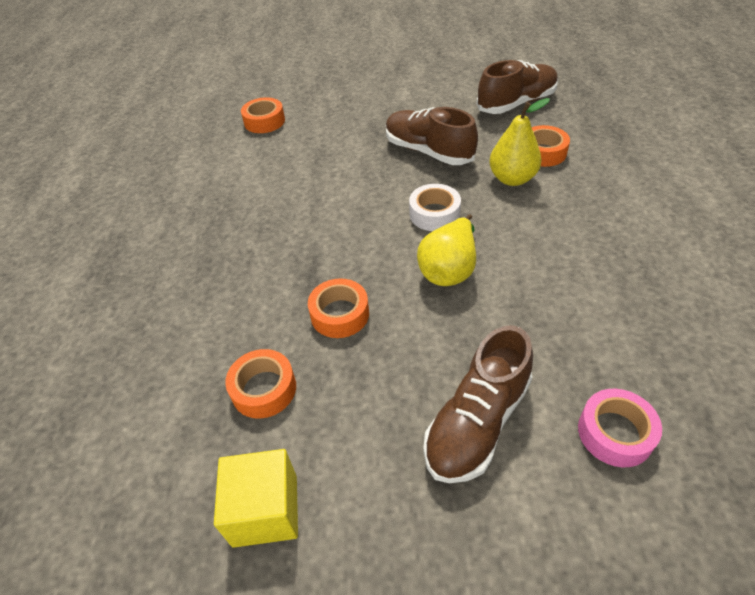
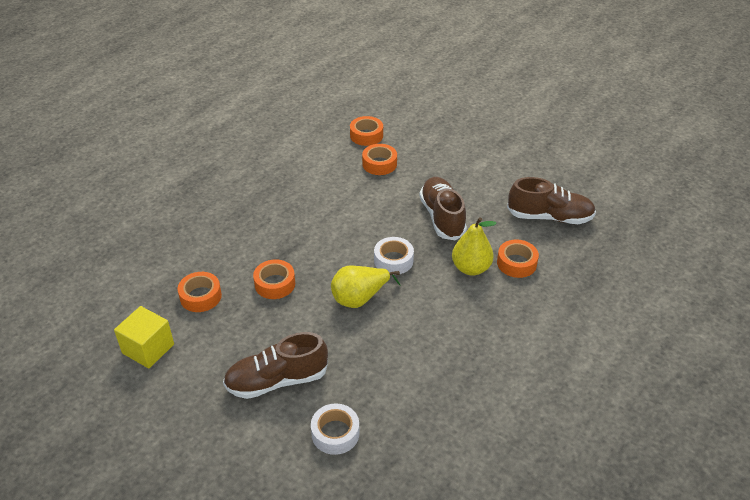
camera: 35 degrees right, 5 degrees down
pink tape [578,389,662,467] -> white tape [311,403,360,455]
none -> orange tape [362,144,397,175]

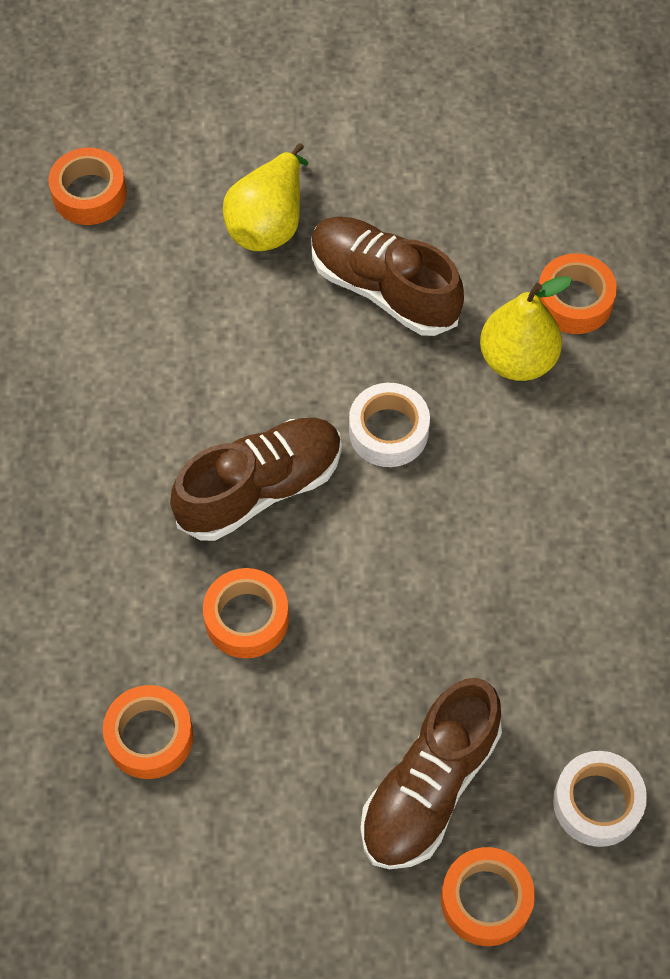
camera: 40 degrees left, 20 degrees up
yellow cube [114,306,174,368] -> none
yellow pear [331,266,401,308] -> yellow pear moved to [223,143,308,251]
orange tape [362,144,397,175] -> orange tape moved to [441,847,535,946]
brown shoe [507,177,596,224] -> brown shoe moved to [170,418,342,541]

